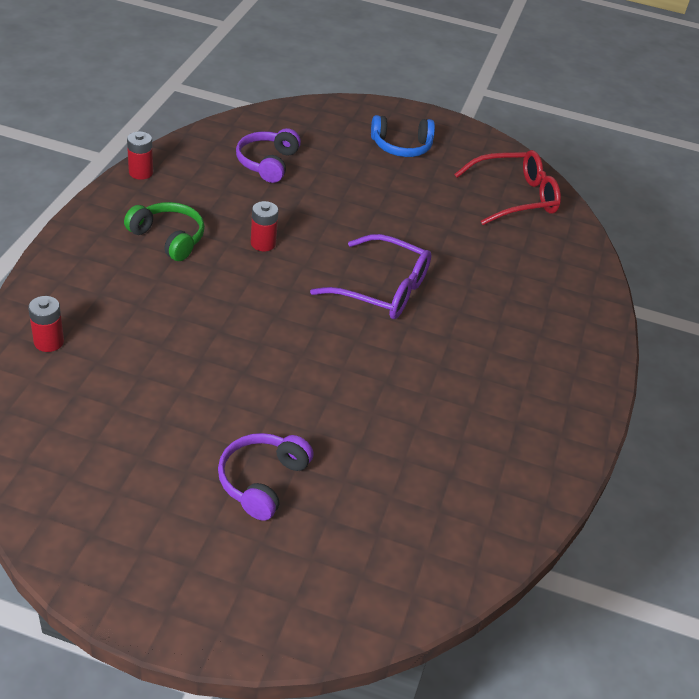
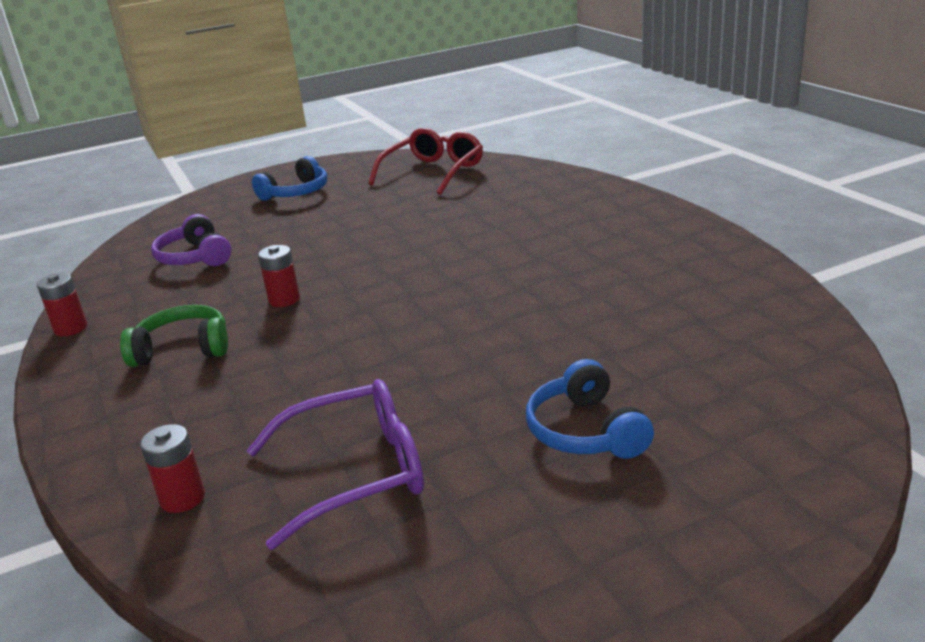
camera: 35 degrees left, 15 degrees down
purple headphones [218,433,313,521] -> blue headphones [526,359,654,459]
purple glasses [310,234,431,319] -> purple glasses moved to [247,379,424,550]

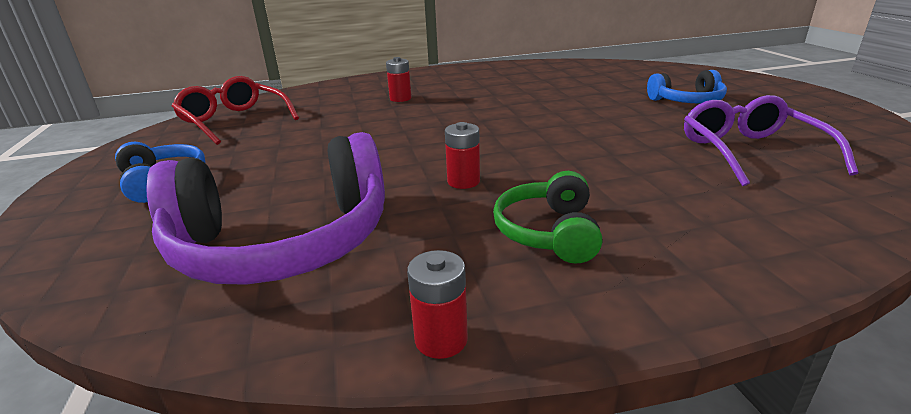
camera: 80 degrees left, 0 degrees up
red battery [140,424,205,513] -> red battery moved to [386,57,412,102]
purple headphones [151,214,231,266] -> purple headphones [146,132,385,285], size x1.94

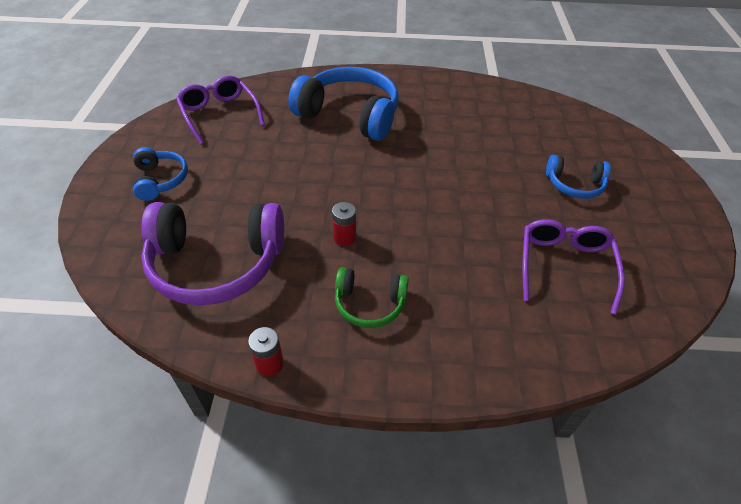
camera: 15 degrees right, 20 degrees up
red glasses [172,76,299,145] -> purple glasses [176,75,265,145]
red battery [386,57,412,102] -> blue headphones [288,67,399,141]
green headphones [493,171,602,264] -> green headphones turned 105 degrees counterclockwise [335,267,409,328]

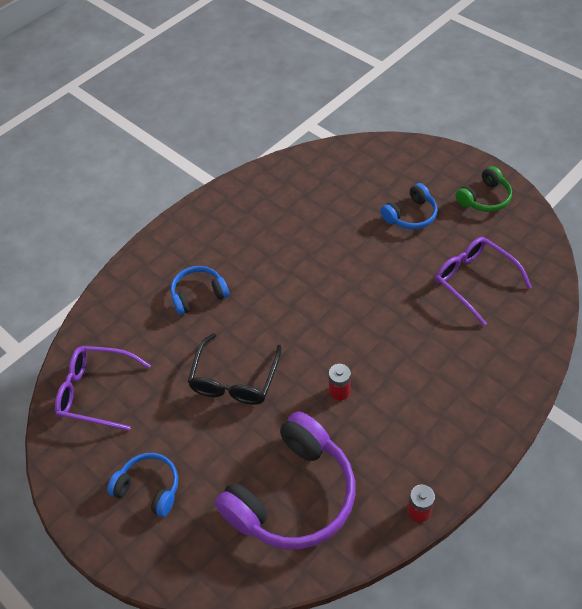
camera: 45 degrees left, 5 degrees up
blue headphones [288,67,399,141] -> blue headphones [171,266,229,315], size x0.52
green headphones [335,267,409,328] -> green headphones moved to [456,166,512,212]
none -> black glasses [188,333,282,405]

